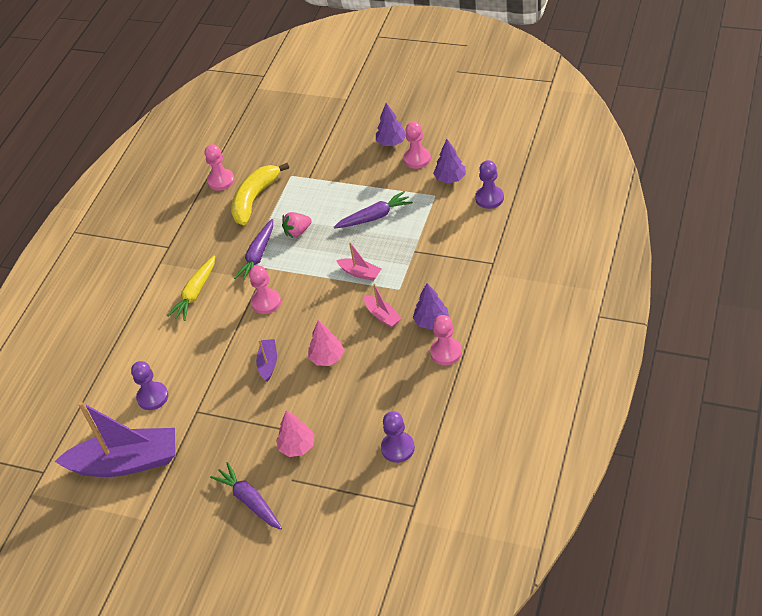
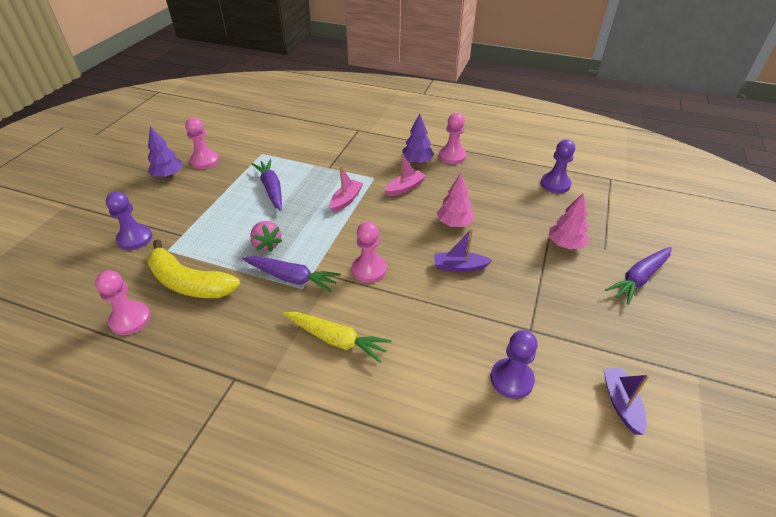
camera: 95 degrees left, 5 degrees down
purple boat [54,401,175,477] -> purple boat [603,368,650,435], size x0.44
purple tree [433,139,466,183] -> none
purple pawn [475,160,504,209] -> purple pawn moved to [106,192,152,250]

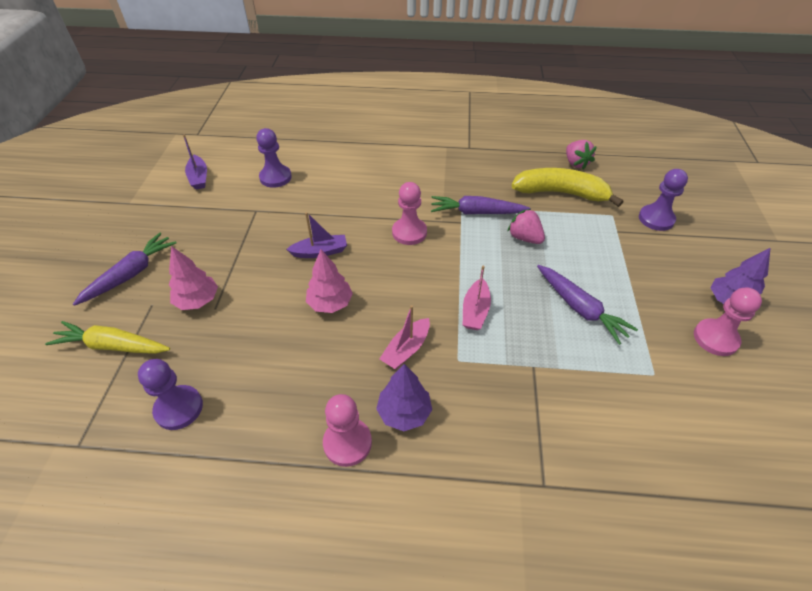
camera: 165 degrees right, 5 degrees up
pink pawn [95,270,151,335] -> pink strawberry [566,140,597,169]
yellow carrot [283,312,392,363] -> yellow carrot moved to [45,321,170,354]

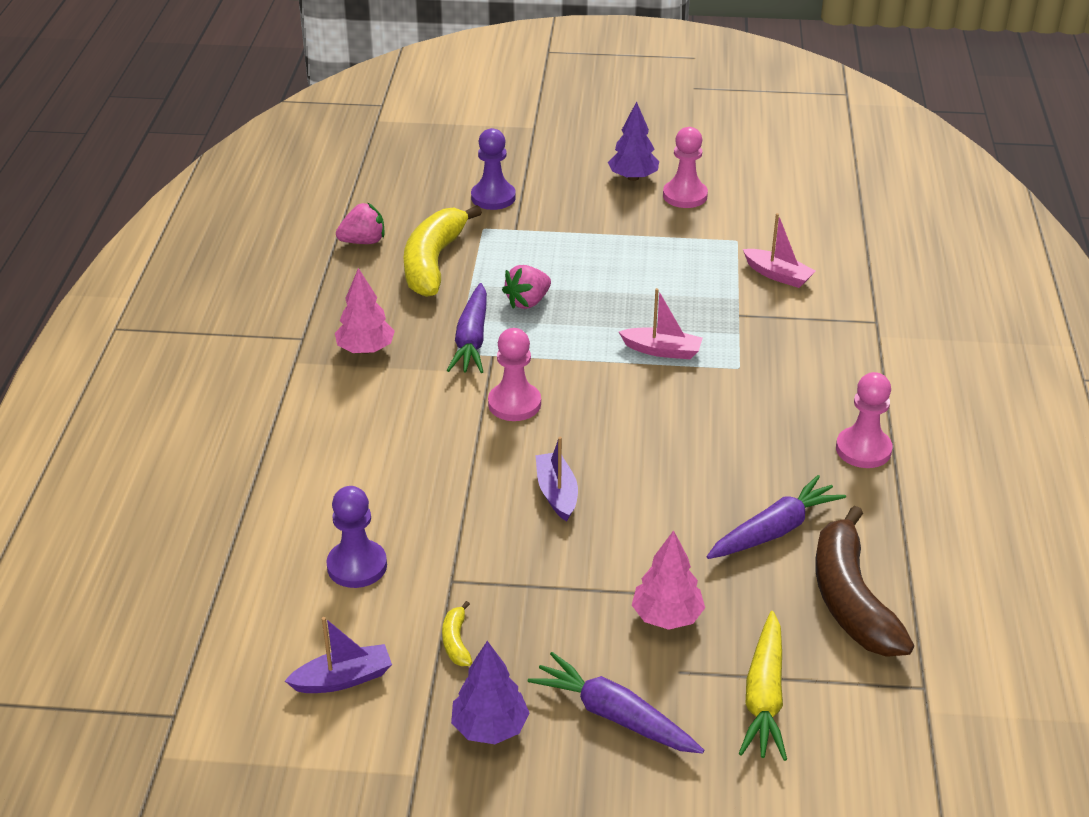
camera: 90 degrees left, 10 degrees down
purple pawn [138,359,203,430] -> brown banana [815,506,914,657]
pink tree [306,250,353,313] -> pink tree moved to [335,268,395,354]
purple tree [376,364,432,431] -> purple tree moved to [451,641,530,744]
pink boat [379,305,430,369] -> pink boat moved to [743,213,816,288]
purple carrot [537,265,638,345] -> purple carrot moved to [707,475,846,559]
none -> yellow banana [442,601,472,666]

